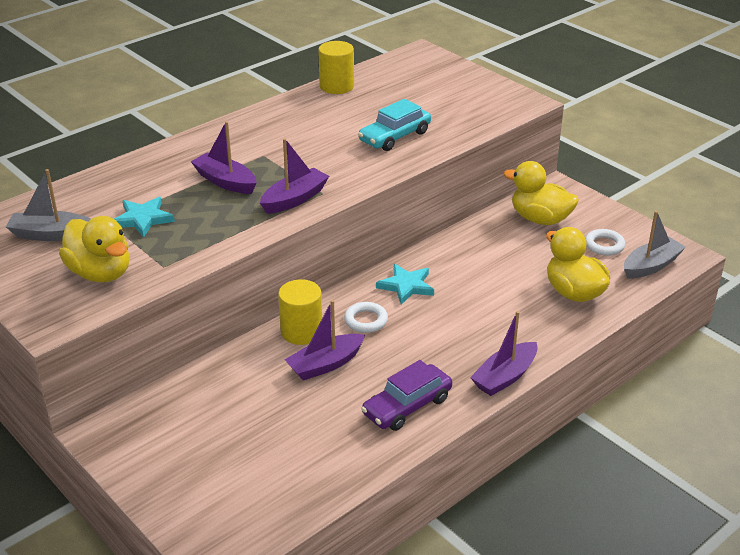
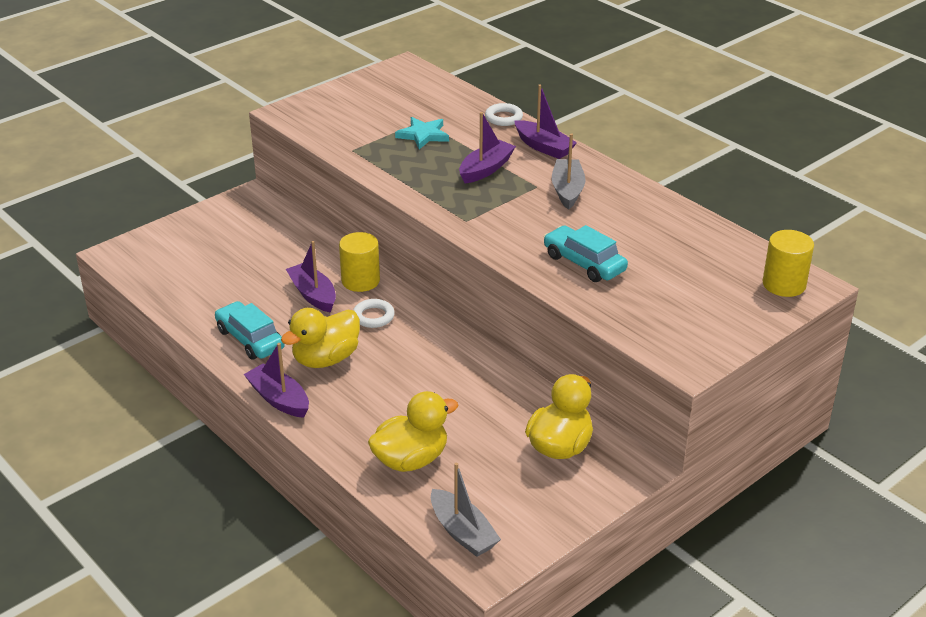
camera: 90 degrees right, 0 degrees up
grey boat [6,169,91,241] -> grey boat moved to [552,133,586,210]
yellow duck [59,216,130,283] -> yellow duck moved to [281,308,360,368]
purple boat [260,138,329,214] -> purple boat moved to [514,85,577,159]
yellow cylinder [318,41,354,94] -> yellow cylinder moved to [763,230,814,297]
purple car [361,360,452,431] -> turquoise car [215,301,285,360]
turquoise star [376,264,434,305] -> none
white ring [585,229,625,256] -> white ring moved to [485,103,523,126]

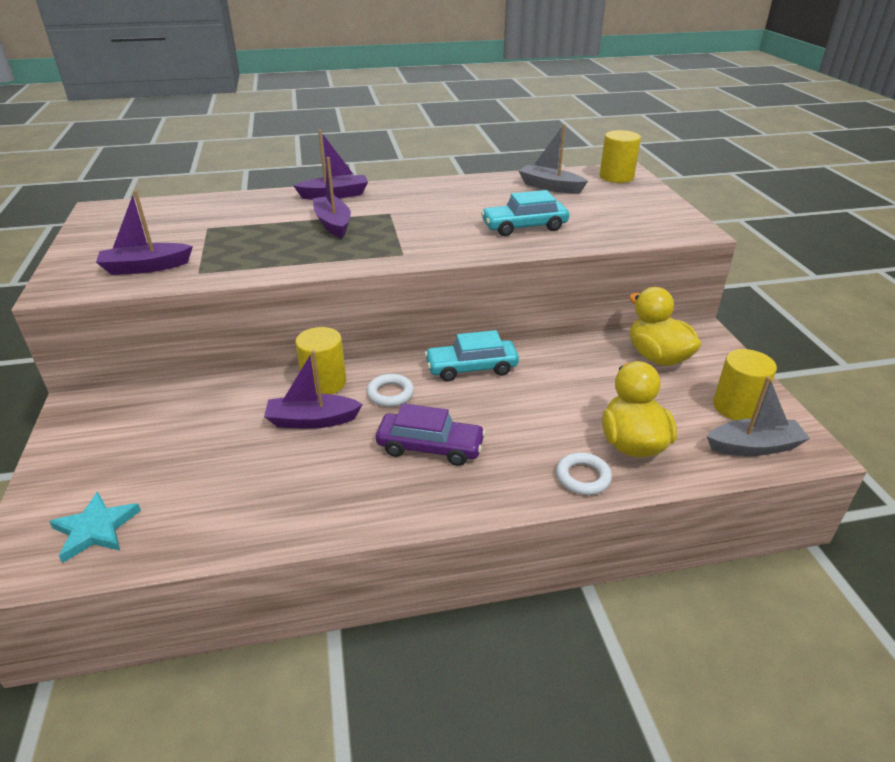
camera: 60 degrees left, 0 degrees up
turquoise car [215,301,285,360] -> turquoise car moved to [424,330,519,382]
purple boat [244,343,309,418] -> purple boat moved to [96,190,193,275]
yellow duck [281,308,360,368] -> purple car [376,403,486,466]
turquoise star [395,117,449,149] -> turquoise star moved to [49,491,141,563]
white ring [485,103,523,126] -> white ring moved to [556,452,612,495]
grey boat [552,133,586,210] -> grey boat moved to [519,124,588,194]
none -> yellow cylinder [713,349,777,420]

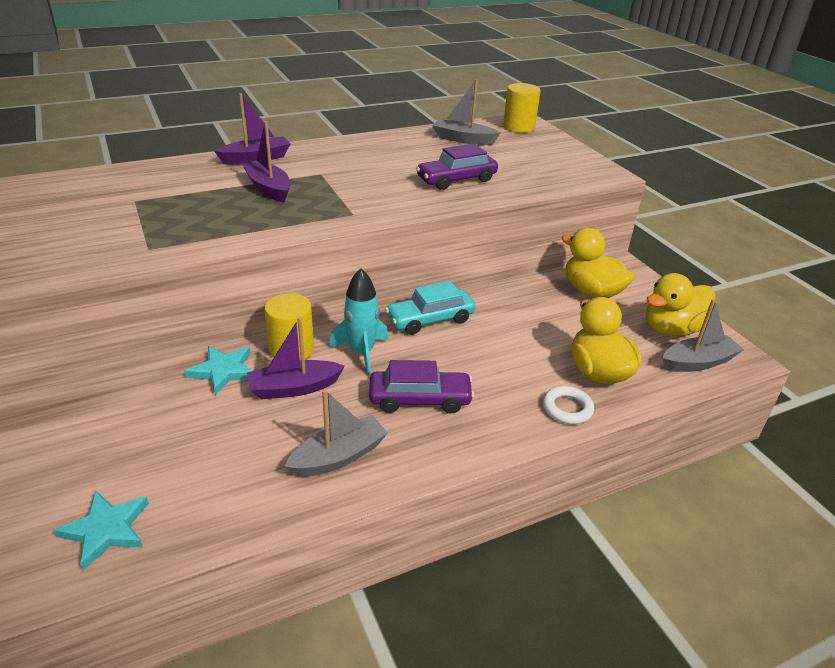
camera: 15 degrees left, 0 degrees up
purple boat [96,190,193,275] -> none
white ring [366,374,414,407] -> turquoise rocket [329,268,388,375]
turquoise car [481,190,569,236] -> purple car [416,143,498,190]
yellow cylinder [713,349,777,420] -> yellow duck [646,273,715,336]
none -> turquoise star [185,346,252,395]
none -> grey boat [284,389,388,477]

